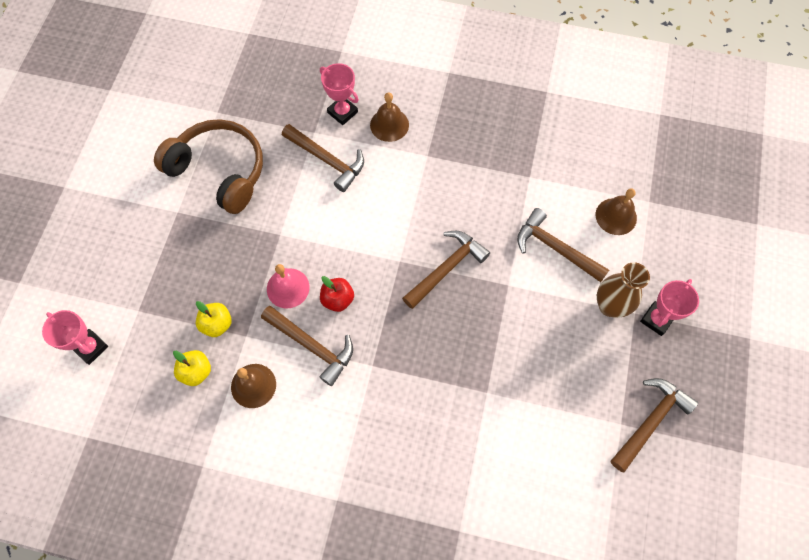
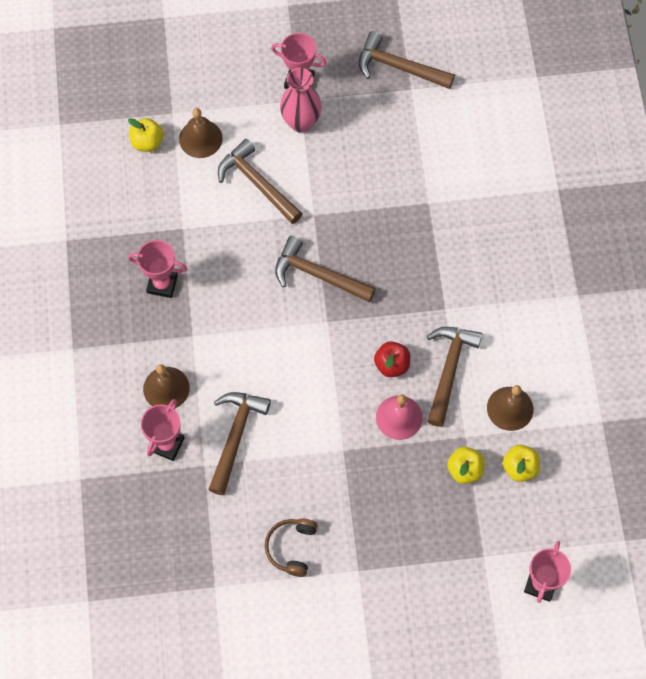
camera: 110 degrees left, 0 degrees up
brown headphones [154,119,263,214] -> brown headphones [264,519,318,577], size x0.48
brown hammer [517,208,609,282] -> brown hammer turned 120 degrees clockwise [218,139,303,224]
brown vase [597,262,650,318] -> pink vase [280,68,322,133]
none -> yellow apple [128,118,163,152]
none -> pink trophy [128,240,187,298]

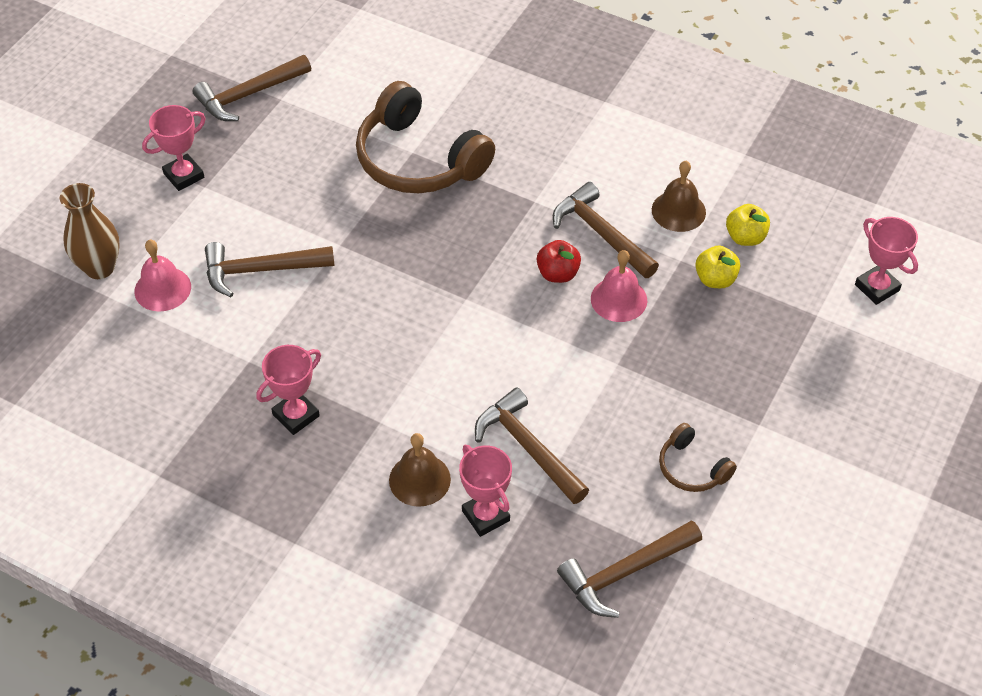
camera: 55 degrees left, 15 degrees down
yellow apple [128,118,163,152] -> none
brown bell [179,108,223,158] -> pink bell [135,240,191,312]
brown hammer [275,236,376,303] -> brown hammer moved to [557,520,702,618]
pink vase [280,68,322,133] -> none
none -> brown vase [60,183,119,279]
none -> brown headphones [356,81,495,193]

